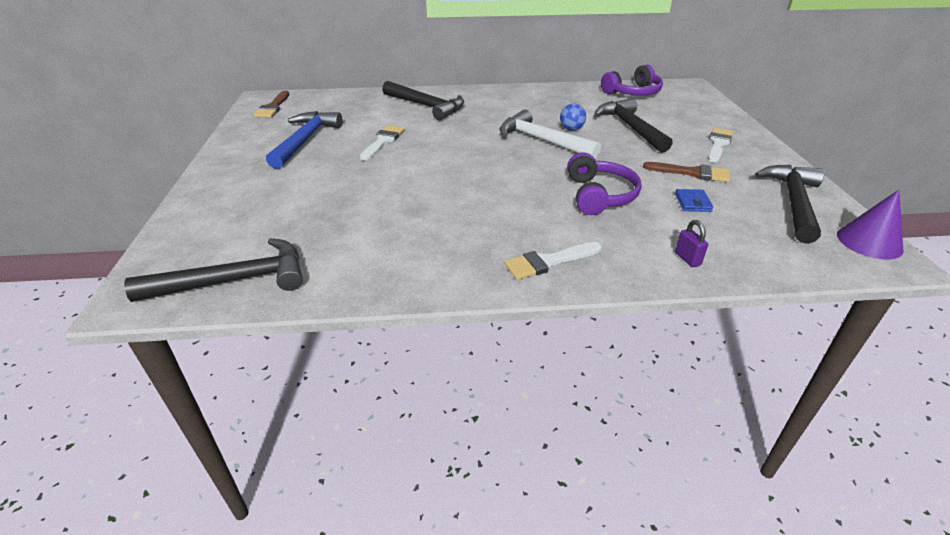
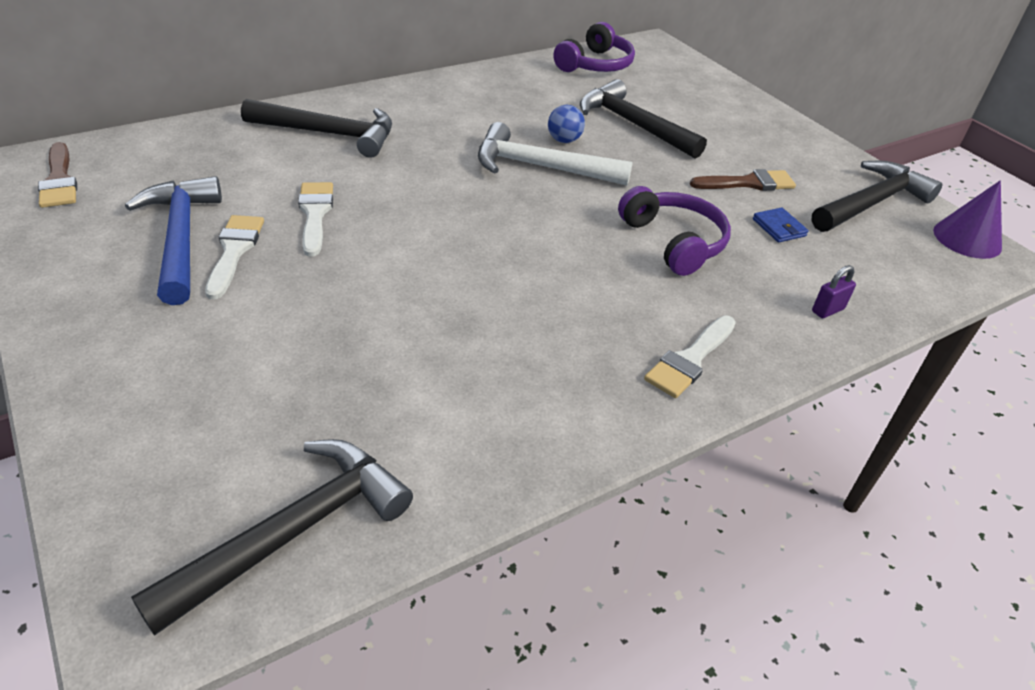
camera: 30 degrees left, 5 degrees up
purple padlock [675,220,708,267] -> purple padlock turned 75 degrees counterclockwise [812,265,856,318]
white brush [708,128,733,163] -> white brush moved to [205,215,264,299]
black hammer [755,165,825,244] -> black hammer turned 60 degrees clockwise [812,161,942,232]

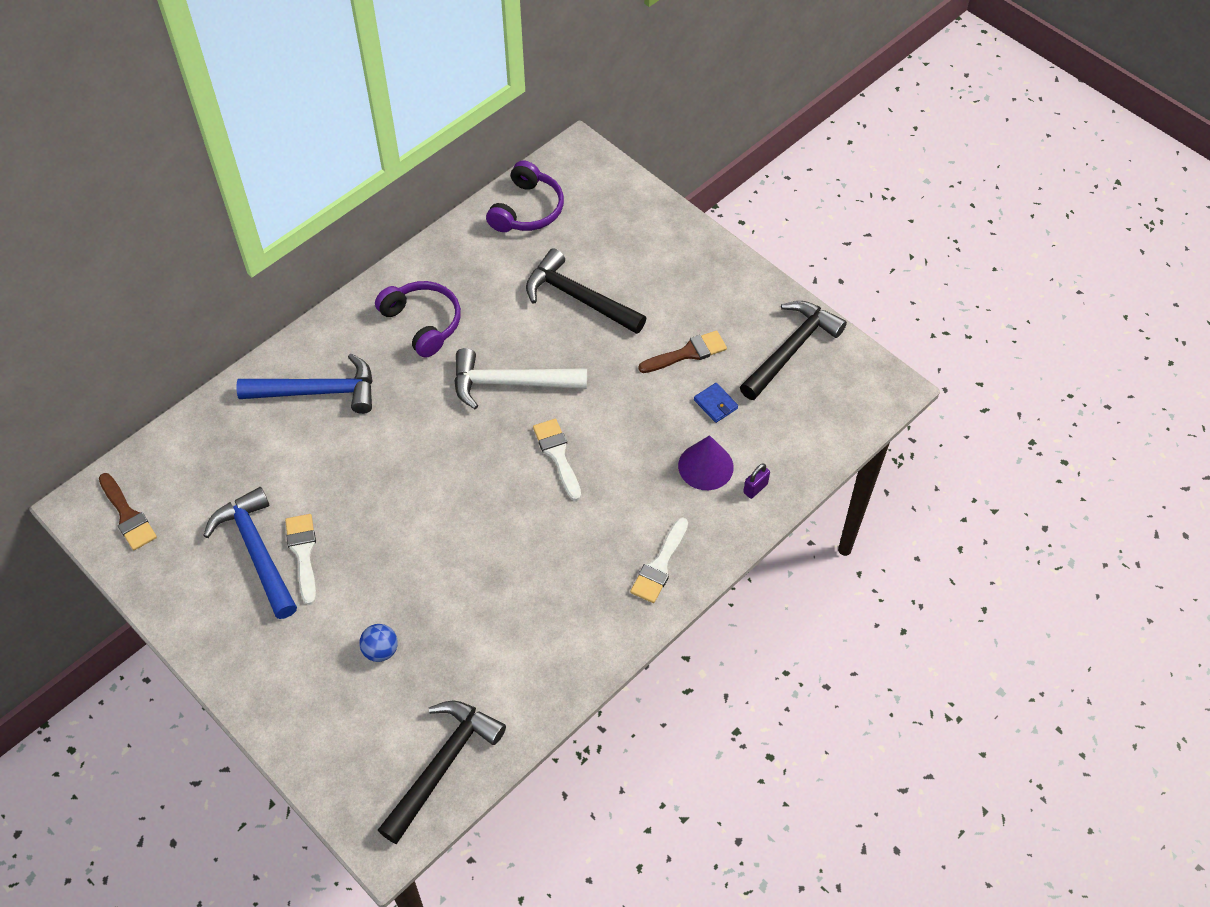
camera: 10 degrees left, 15 degrees up
black hammer [241,99,392,158] -> blue hammer [236,353,373,414]
white brush [298,182,333,256] -> white brush moved to [533,419,581,501]
blue ball [548,105,585,143] -> blue ball moved to [359,624,398,662]
purple headphones [618,186,731,276] -> purple headphones moved to [375,281,461,358]
purple cone [933,180,1002,259] -> purple cone moved to [678,435,734,490]

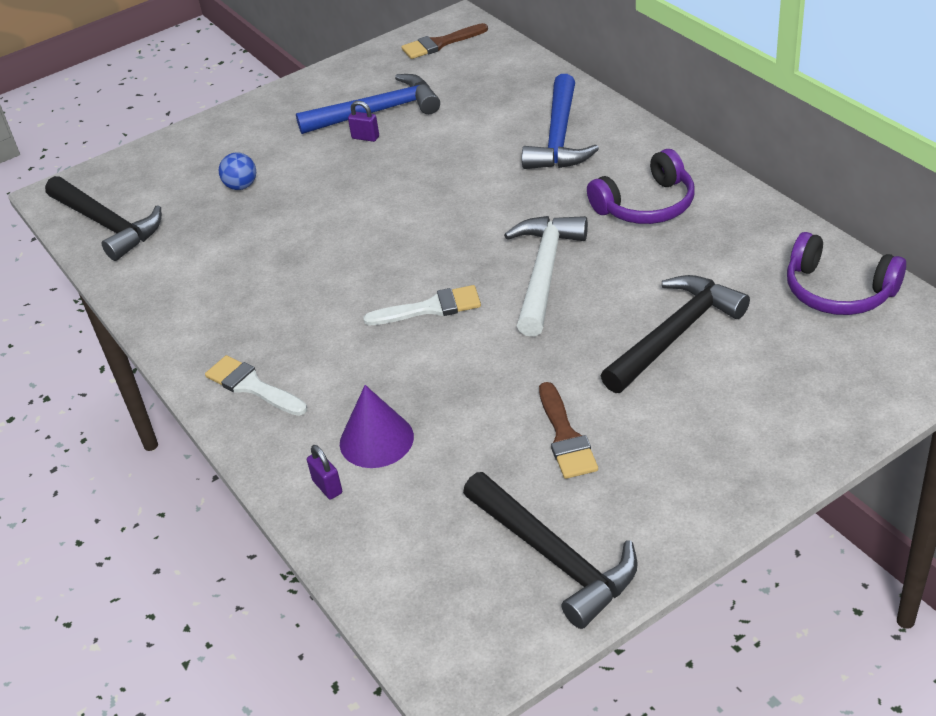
camera: 105 degrees right, 15 degrees down
white brush [285,514,316,605] -> purple padlock [348,101,379,142]
blue wallet [694,383,738,423] -> none

